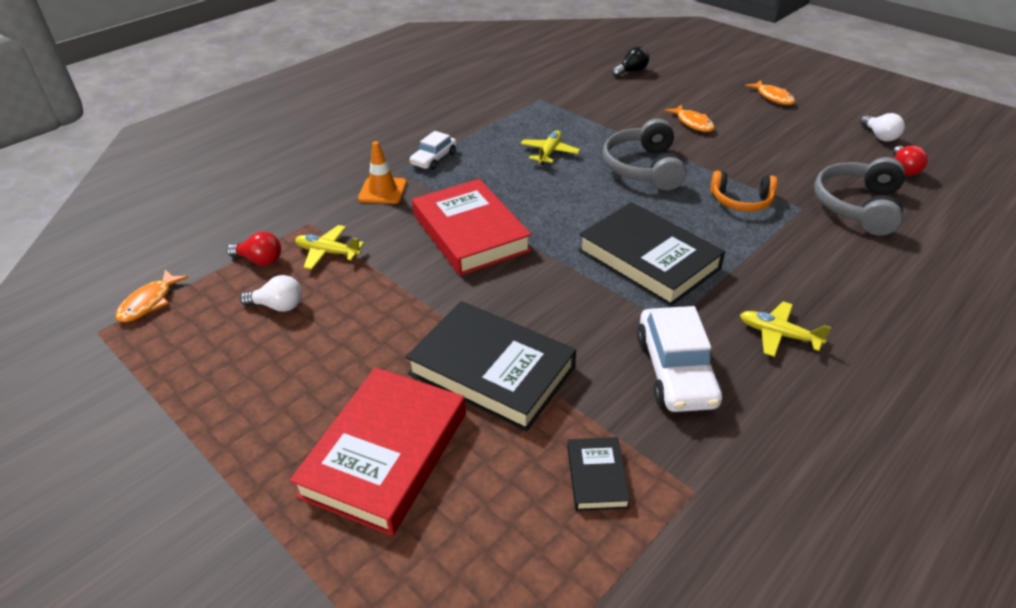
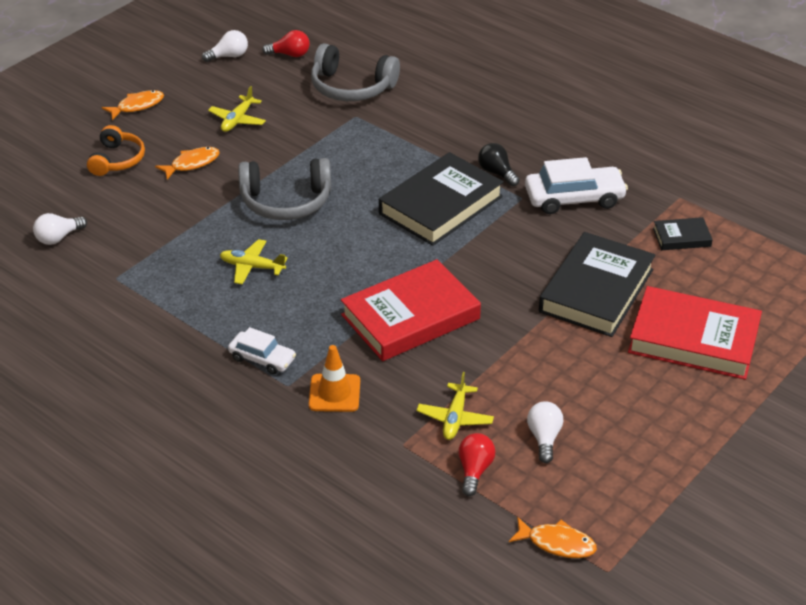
camera: 95 degrees left, 0 degrees up
black light bulb [612,46,649,77] -> black light bulb moved to [478,143,520,186]
orange headphones [711,171,777,212] -> orange headphones moved to [87,125,145,176]
yellow plane [740,301,832,357] -> yellow plane moved to [208,86,266,132]
none -> white light bulb [33,213,87,245]

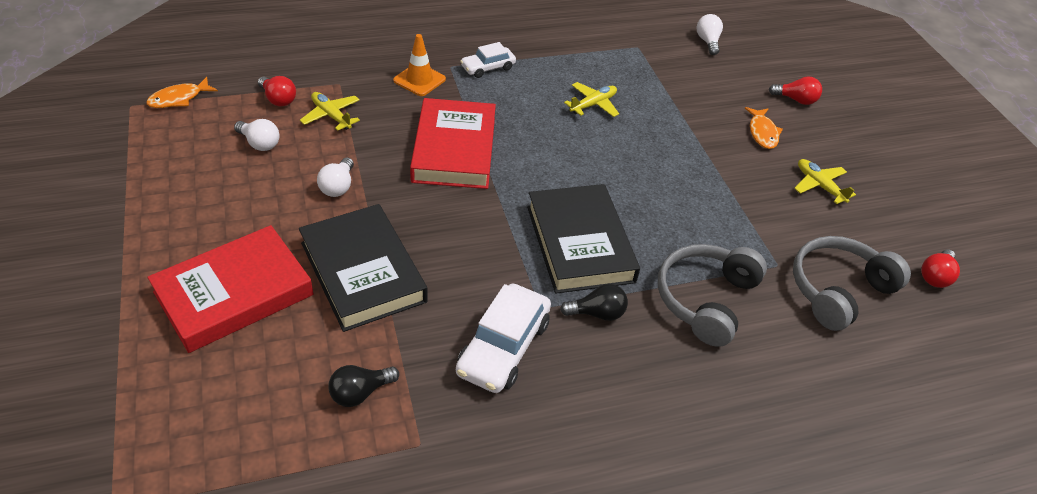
camera: 120 degrees right, 5 degrees up
orange headphones [87,125,145,176] -> red light bulb [769,76,822,105]
orange fish [102,90,164,120] -> none
white light bulb [202,30,248,62] -> white light bulb moved to [317,157,354,197]
grey headphones [238,158,331,220] -> grey headphones moved to [658,244,767,347]
black book [653,217,713,250] -> black light bulb [329,365,399,407]

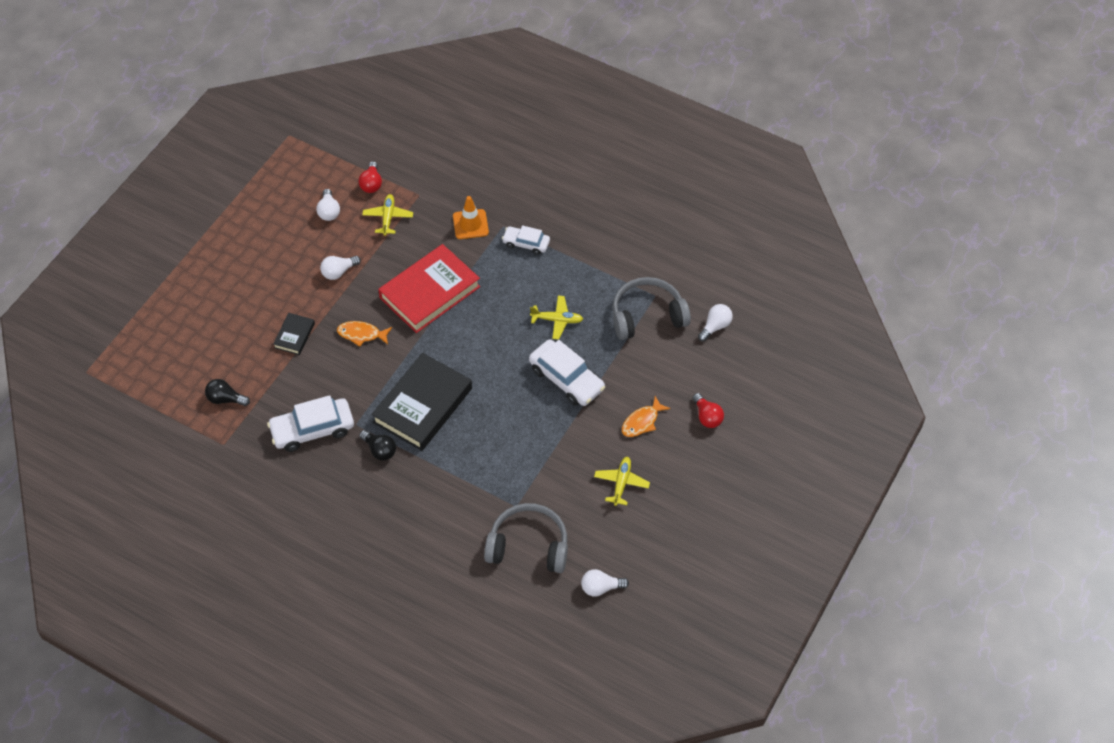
camera: 50 degrees right, 10 degrees up
orange fish [146,77,218,108] -> orange fish moved to [337,321,392,347]
red book [147,225,314,353] -> none
black book [299,204,428,332] -> black book [273,313,315,355], size x0.47
grey headphones [658,244,767,347] -> grey headphones moved to [612,277,691,340]
red light bulb [921,249,960,288] -> white light bulb [581,569,629,597]
none -> white car [529,339,605,406]

